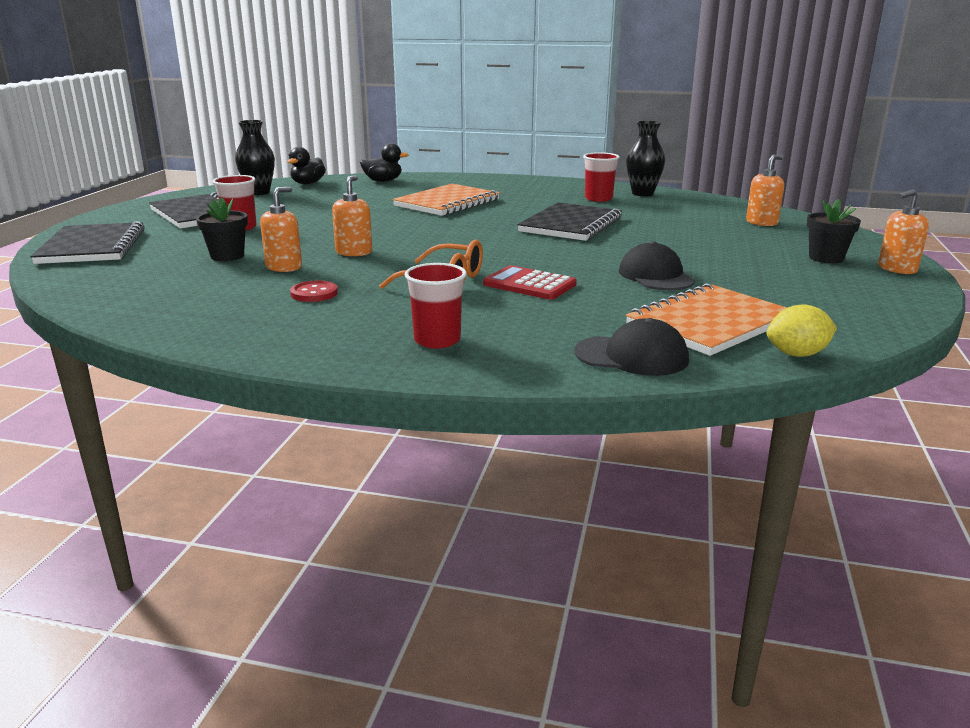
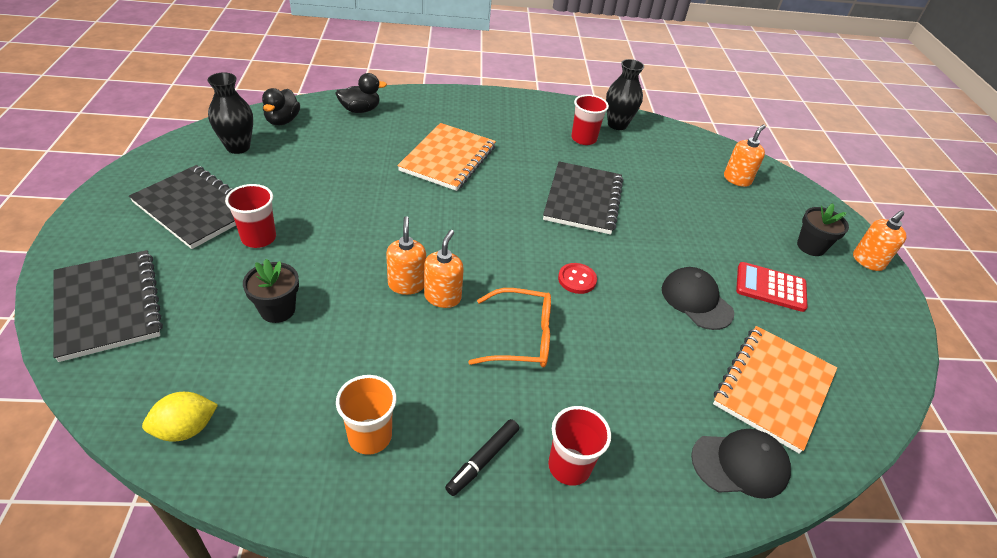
camera: 20 degrees left, 20 degrees up
orange soap dispenser [260,187,302,272] -> orange soap dispenser moved to [424,230,464,308]
red button [290,280,338,302] -> red button moved to [558,263,597,294]
red calculator [483,265,577,300] -> red calculator moved to [736,262,808,312]
yellow lemon [767,304,837,357] -> yellow lemon moved to [142,392,218,441]
none -> orange cup [336,375,397,455]
none -> black marker [445,419,519,496]

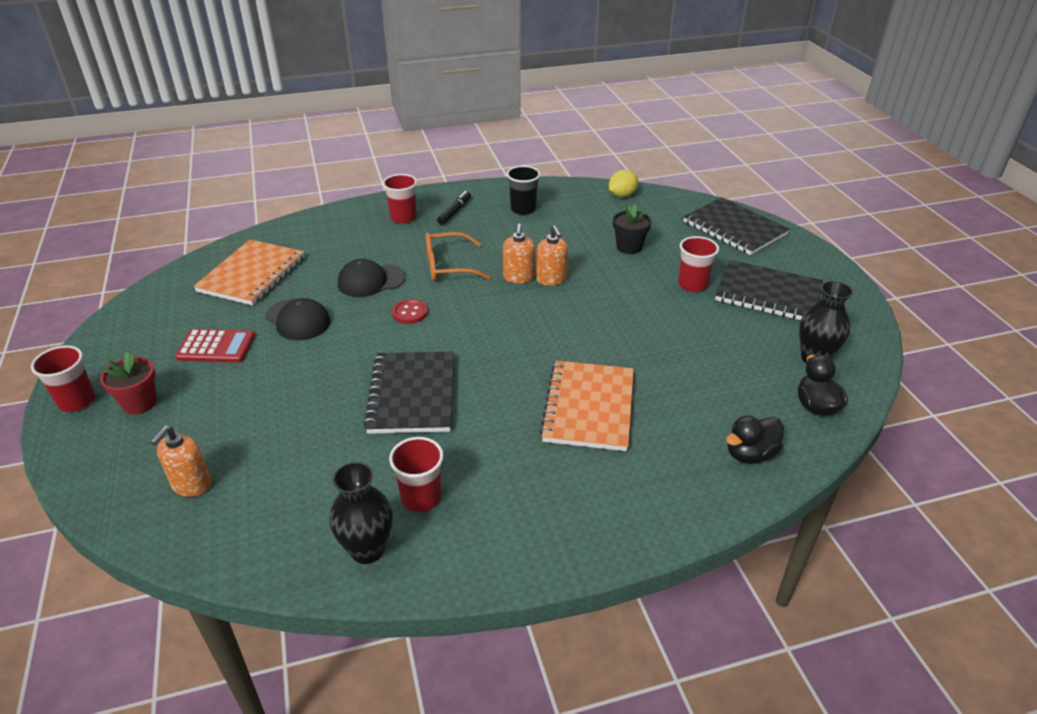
camera: 170 degrees right, 5 degrees down
orange cup [336,375,397,455] -> black cup [507,166,540,215]
black cap [691,429,791,499] -> black cap moved to [338,259,406,297]
black flower pot [797,203,849,256] -> red flower pot [100,352,157,414]
orange soap dispenser [853,210,906,271] -> red cup [31,345,95,412]

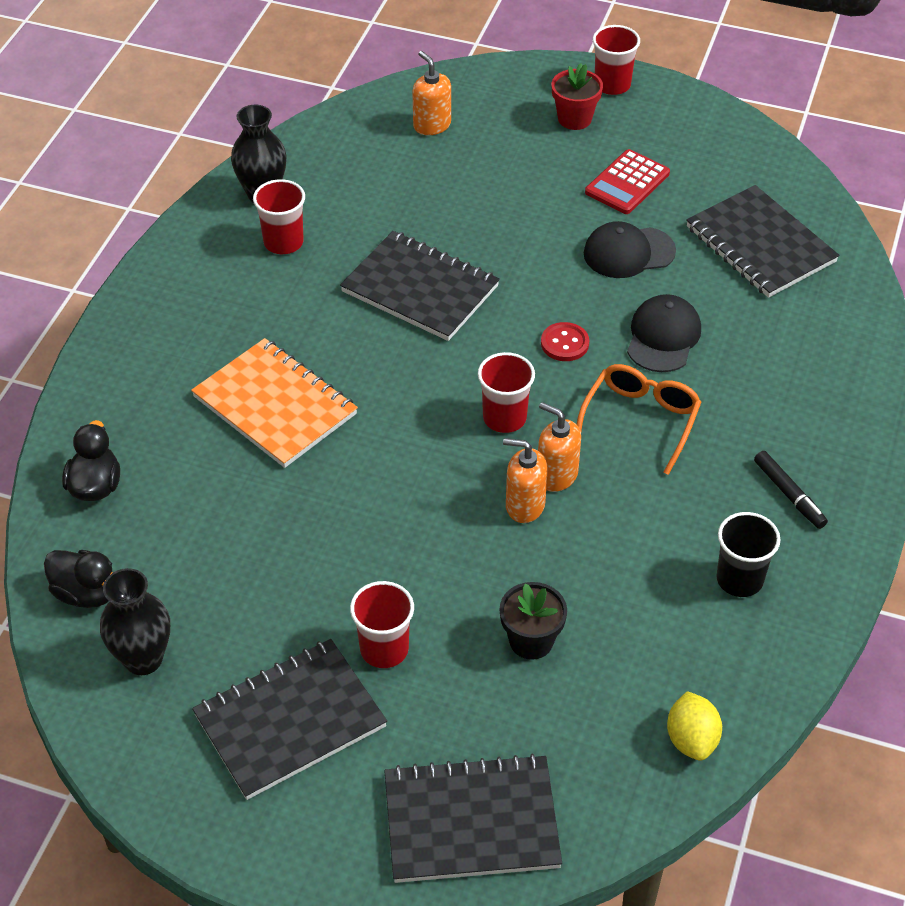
camera: 125 degrees right, 10 degrees up
orange notebook [193,240,305,305] -> black notebook [686,185,839,298]
red cup [383,174,417,224] -> red cup moved to [478,352,535,433]

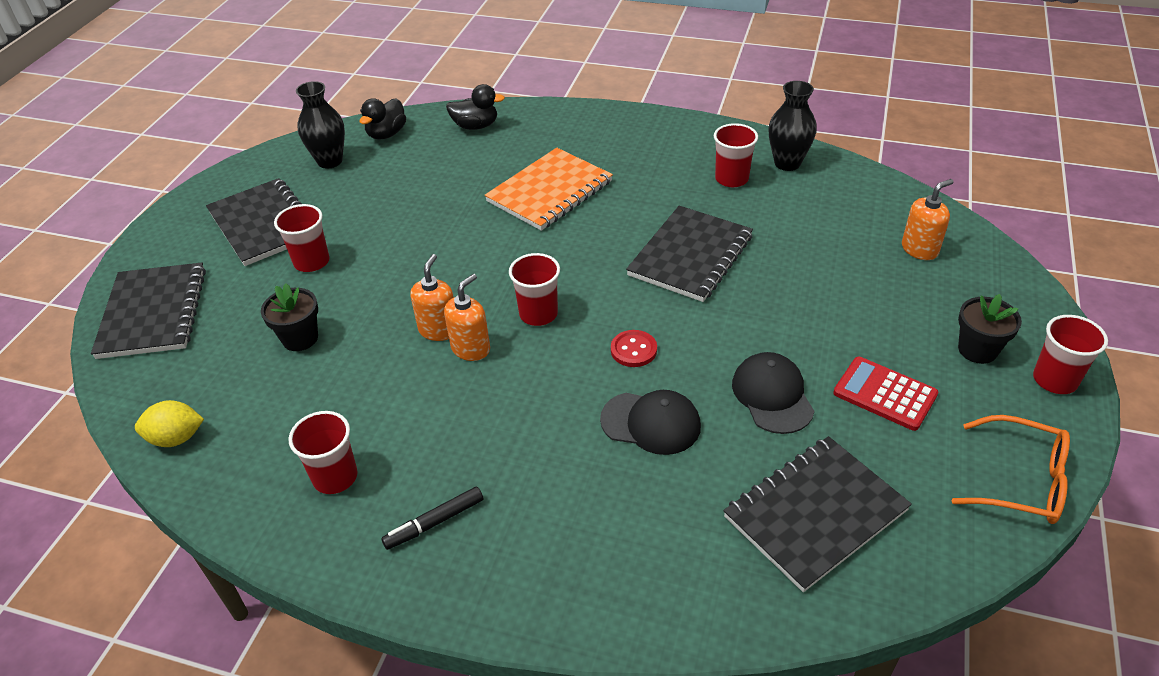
camera: 90 degrees right, 5 degrees down
red flower pot [551,63,603,130] -> black flower pot [958,294,1022,364]
orange glasses [576,364,701,475] -> orange glasses moved to [952,415,1070,524]
black cup [716,512,781,597] -> red cup [289,411,357,494]

